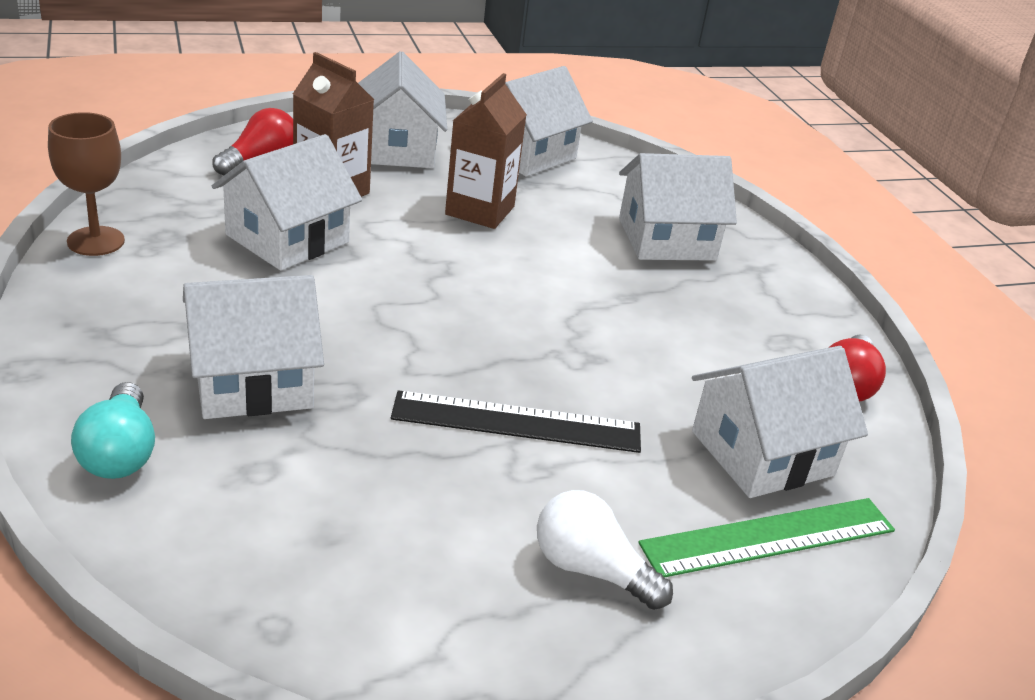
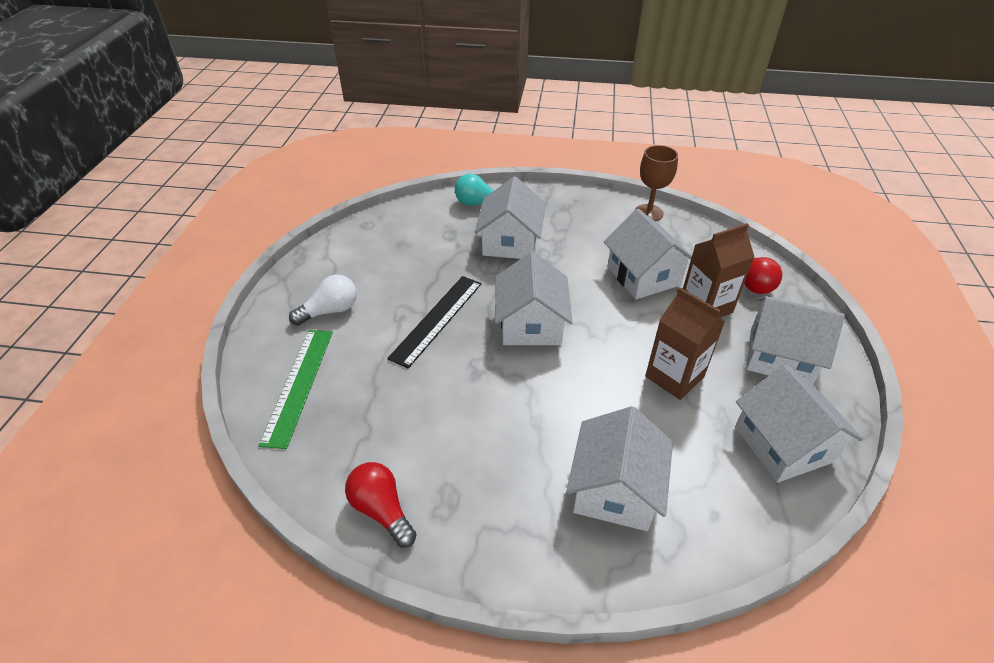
camera: 120 degrees right, 10 degrees up
white house [692,346,868,498] -> white house moved to [495,252,573,345]

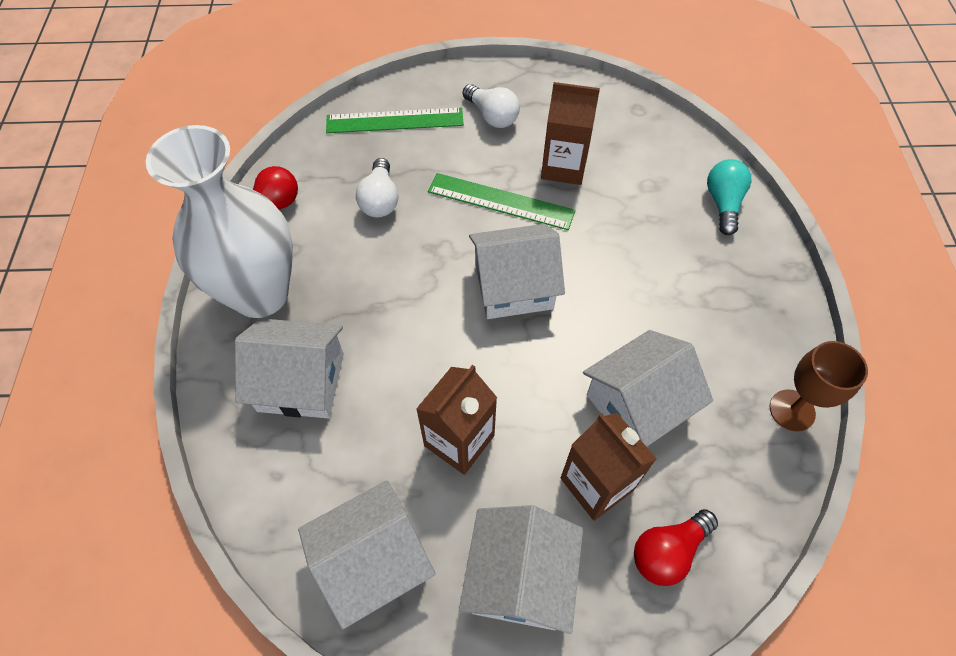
camera: 80 degrees right, 15 degrees up
black ruler [387,276,482,368] -> green ruler [428,173,575,230]
white house [475,176,546,259] -> none
none -> white vase [146,125,293,318]
none -> white light bulb [356,158,398,218]
none -> brown carton [541,82,600,185]

